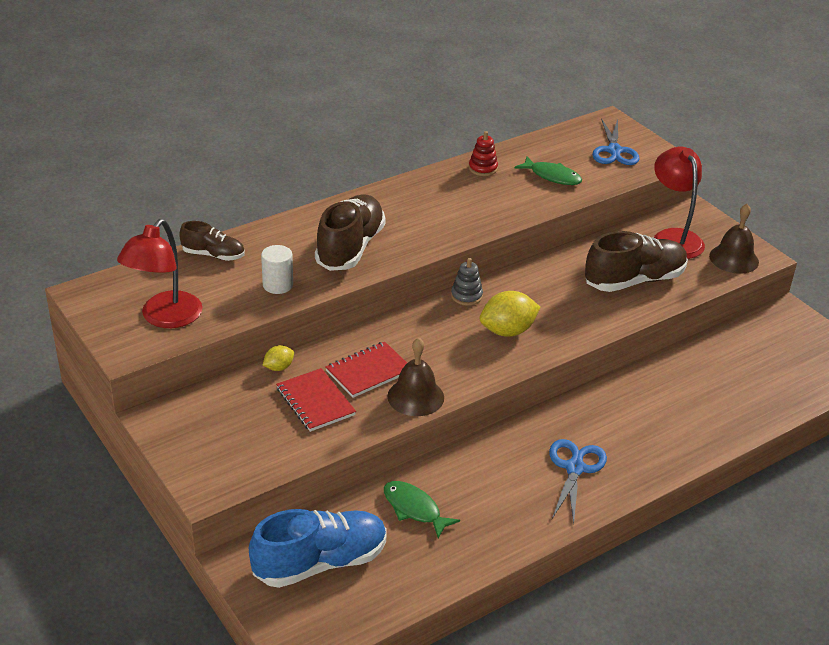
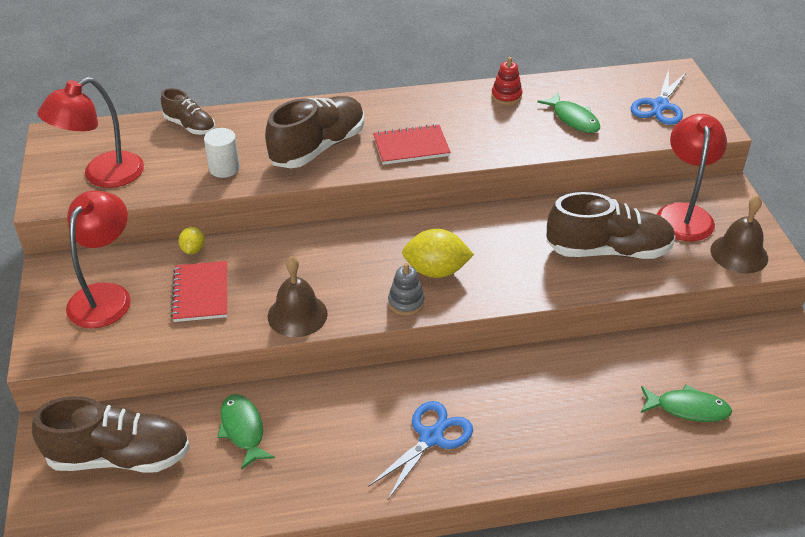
camera: 25 degrees right, 5 degrees up
blue shoe [249,509,387,588] -> brown shoe [32,396,190,473]
yellow lemon [263,345,294,371] -> yellow lemon turned 75 degrees counterclockwise [178,227,205,254]
red notebook [325,342,407,398] -> red notebook moved to [373,124,451,165]
grey stacking toy [451,258,483,306] -> grey stacking toy moved to [388,263,424,315]
none -> red lamp [66,190,131,328]
none -> green fish [641,384,732,422]

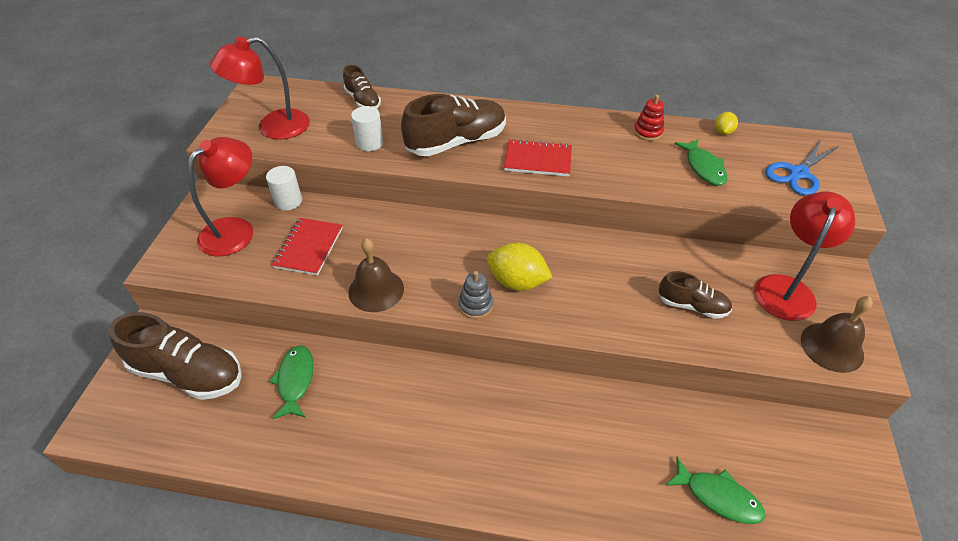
camera: 20 degrees right, 5 degrees up
yellow lemon [178,227,205,254] -> yellow lemon moved to [715,112,738,135]
blue scissors [368,401,473,500] -> none
brown shoe [547,192,676,259] -> brown shoe [658,271,732,319], size x0.56
none -> white cylinder [266,166,302,211]

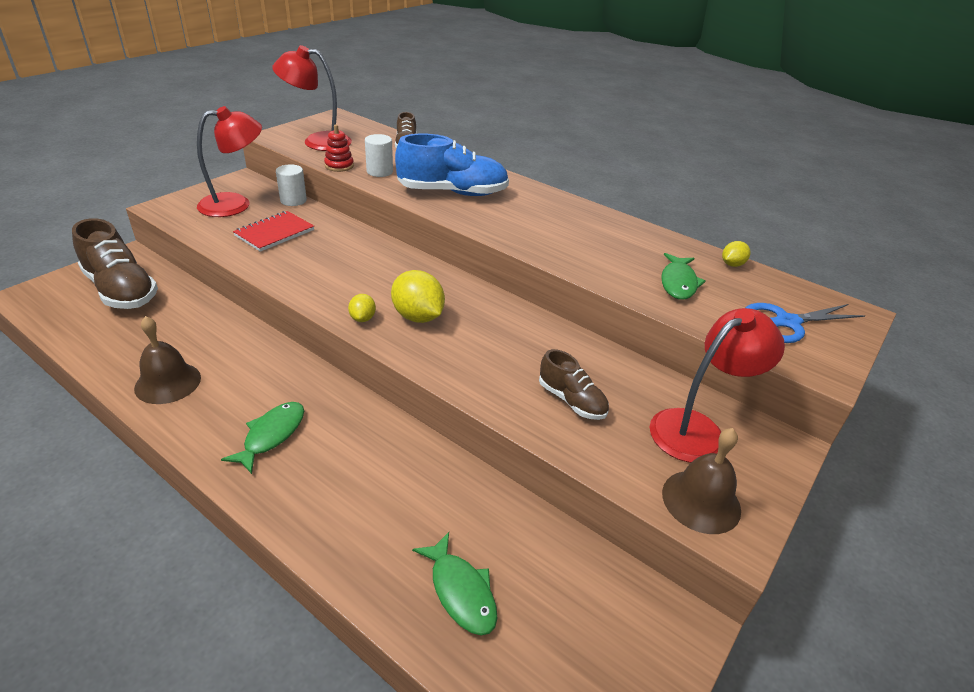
camera: 25 degrees right, 10 degrees down
green fish [269,345,314,419] -> green fish moved to [221,402,304,474]
brown bell [348,238,404,312] -> brown bell moved to [134,316,201,404]
brown shoe [401,94,506,156] -> blue shoe [395,134,509,196]
grey stacking toy [458,271,493,319] -> yellow lemon [348,294,376,322]
red notebook [504,139,572,177] -> none
red stacking toy [634,95,664,141] -> red stacking toy moved to [324,125,354,172]

